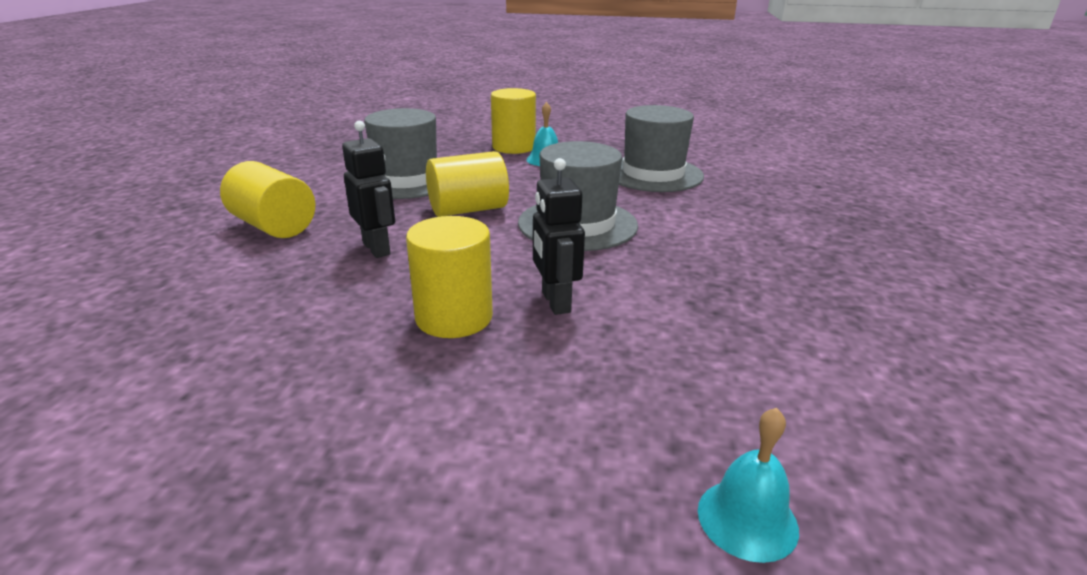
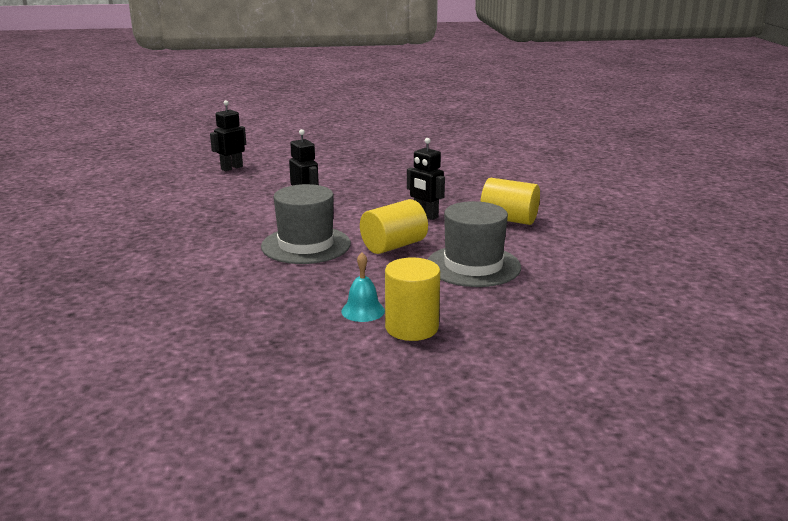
camera: 165 degrees right, 5 degrees down
yellow cylinder [406,216,493,338] -> none
grey hat [619,105,704,192] -> none
turquoise bell [698,408,799,563] -> black robot [210,100,246,171]

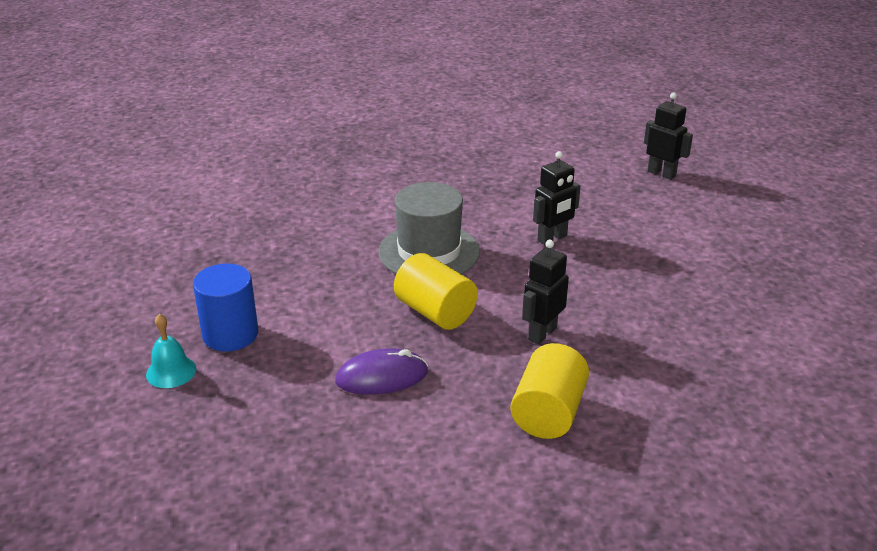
camera: 85 degrees right, 10 degrees up
turquoise bell [341,253,385,322] -> turquoise bell moved to [146,314,196,388]
yellow cylinder [385,258,440,341] -> blue cylinder [193,263,258,351]
grey hat [427,201,521,287] -> purple mouse [335,348,428,395]

